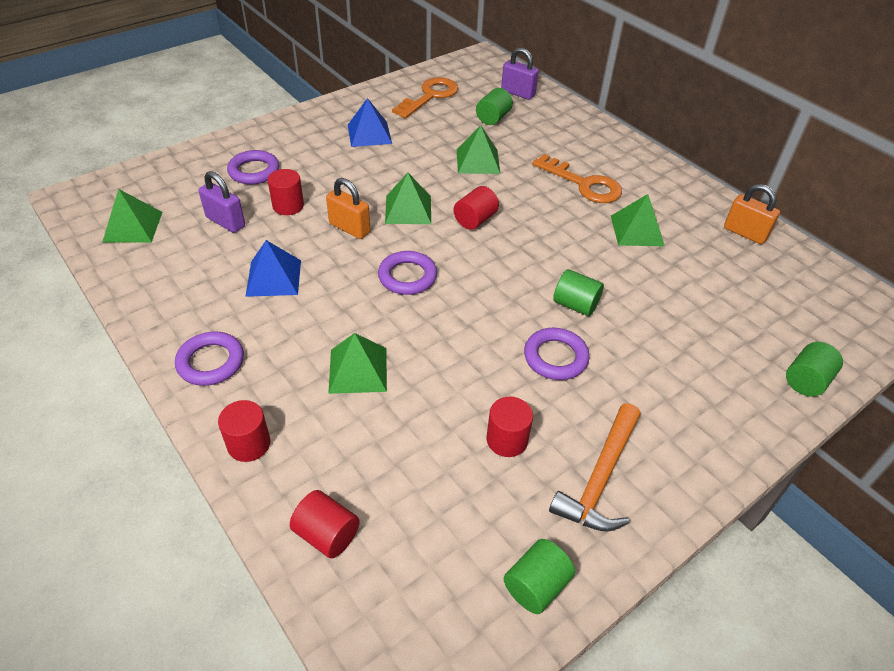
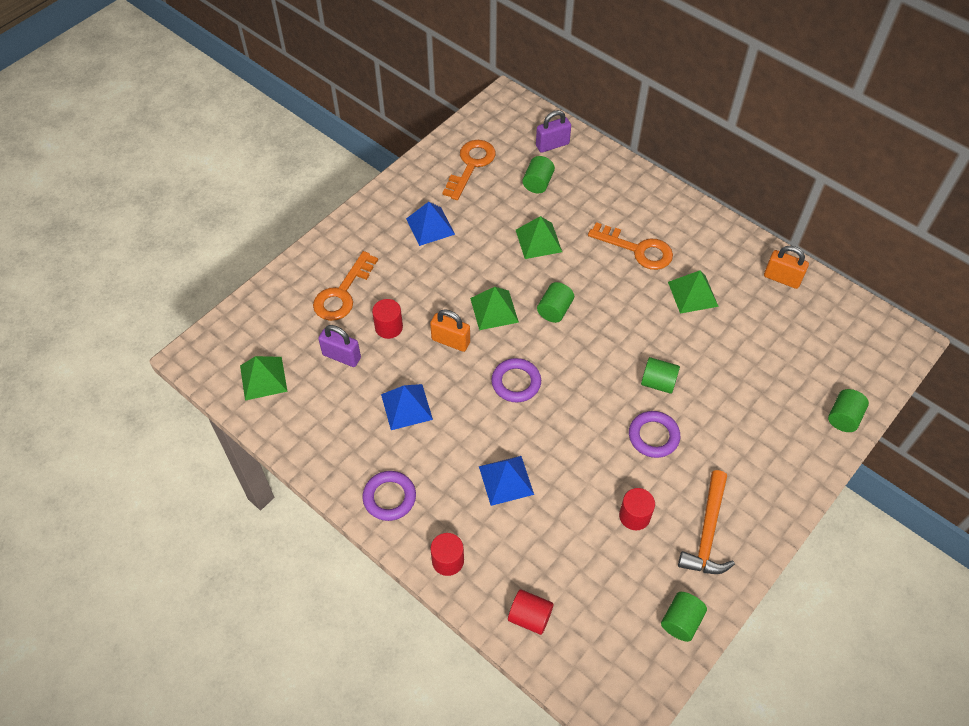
camera: 10 degrees left, 10 degrees up
purple ring [227,150,279,185] -> orange key [313,251,378,321]
green pyramid [328,333,387,394] -> blue pyramid [479,456,534,506]
red cylinder [454,186,499,230] -> green cylinder [537,282,574,323]
purple padlock [501,48,539,100] -> purple padlock turned 45 degrees counterclockwise [536,110,571,153]

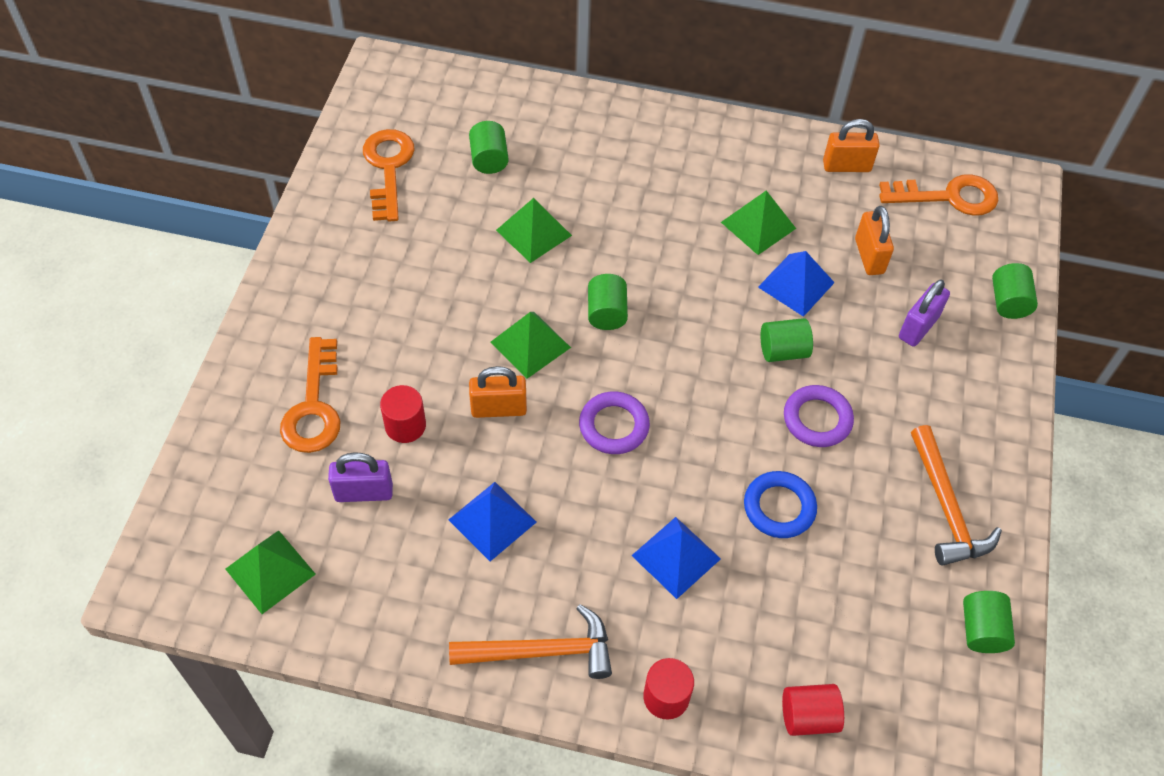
camera: 30 degrees left, 0 degrees up
purple ring [362,471,416,521] -> orange hammer [449,604,612,679]
blue pyramid [406,202,455,246] -> blue pyramid moved to [758,251,835,317]
purple padlock [536,110,571,153] -> purple padlock moved to [899,279,950,347]
orange key [588,222,673,270] -> orange key moved to [879,174,998,216]
red cylinder [619,488,655,530] -> none
none -> blue ring [744,471,817,538]
none -> orange padlock [855,206,894,275]

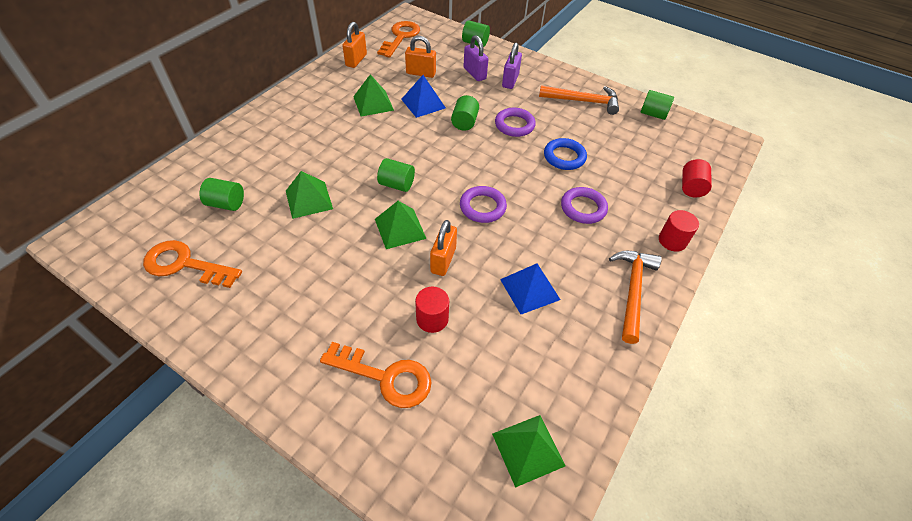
camera: 70 degrees left, 5 degrees down
purple padlock [328,452,393,502] -> purple padlock moved to [502,42,522,89]
blue pyramid [631,517,721,599] -> purple ring [561,187,608,224]

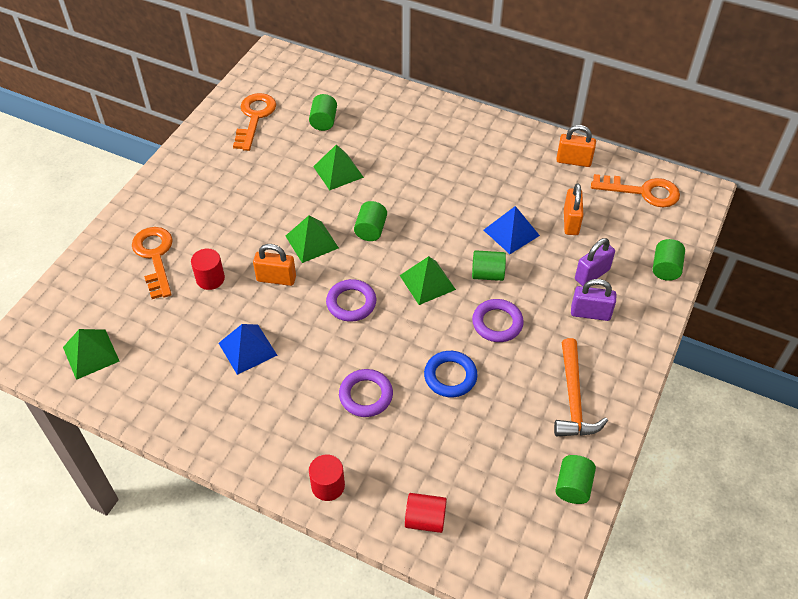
camera: 85 degrees right, 0 degrees up
orange key [320,342,432,408] -> orange key turned 150 degrees clockwise [132,227,173,299]
green pyramid [353,74,394,117] -> green pyramid moved to [400,256,456,305]
orange hammer [609,251,661,344] -> none

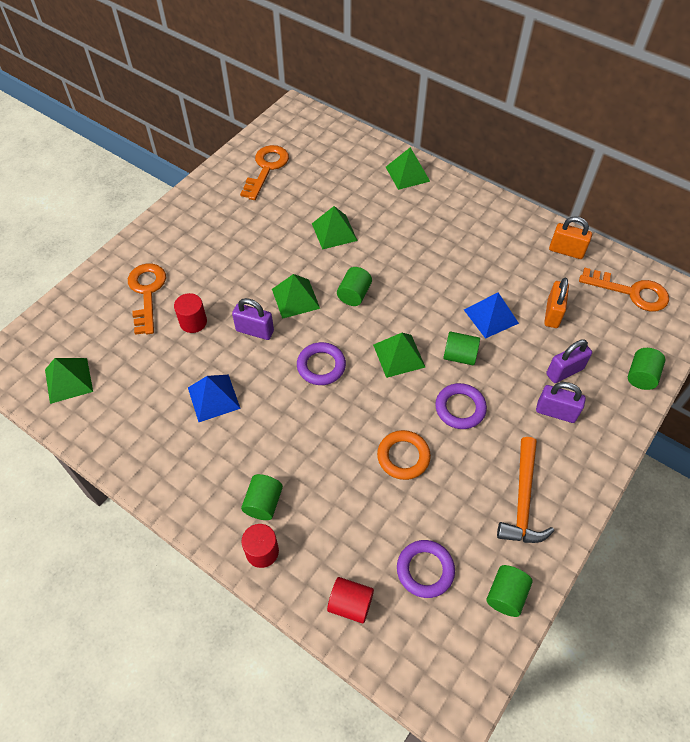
camera: 10 degrees right, 5 degrees up
orange padlock [253,244,296,286] -> purple padlock [232,298,274,340]
green cylinder [309,94,337,131] -> green cylinder moved to [241,474,283,520]
purple ring [339,369,393,417] -> purple ring moved to [397,540,455,598]
blue ring [424,351,478,397] -> orange ring [377,430,431,480]
none -> green pyramid [386,147,430,190]

